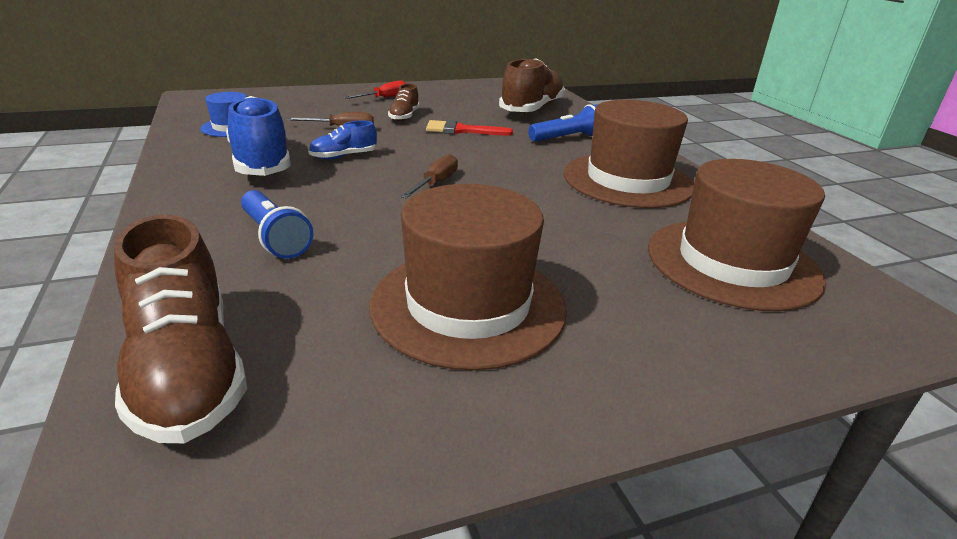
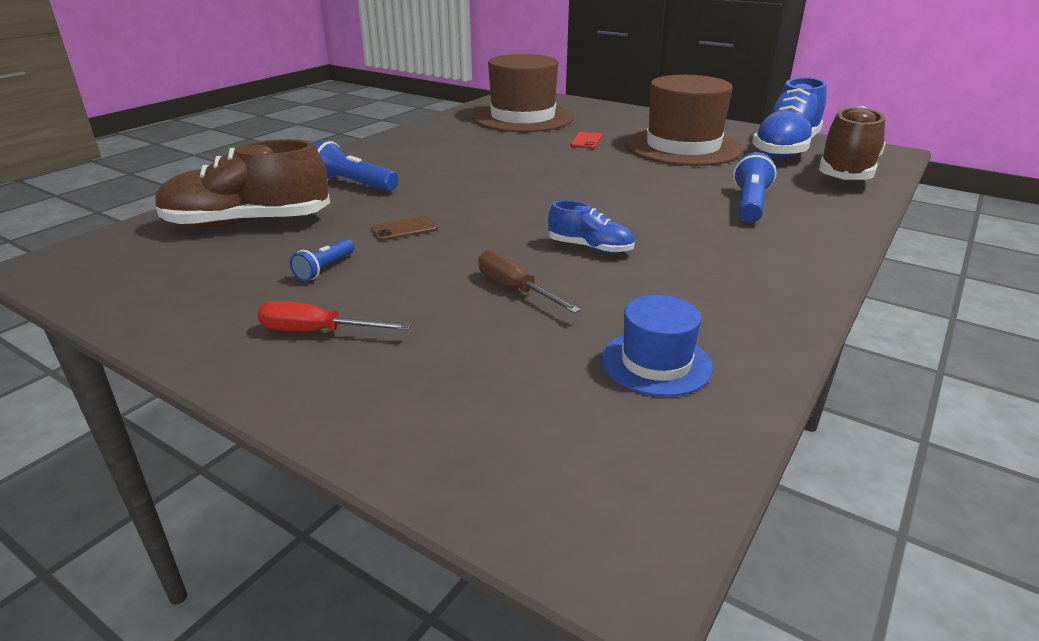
camera: 125 degrees left, 0 degrees up
blue shoe [226,96,291,176] -> blue shoe moved to [752,77,827,158]
brown shoe [388,84,419,121] -> none
brown screwdriver [400,154,458,198] -> none
red brush [426,120,513,136] -> brown phone [371,216,438,241]
brown hat [563,100,694,208] -> none
none -> blue flashlight [290,239,354,281]
none -> red phone [570,132,602,149]

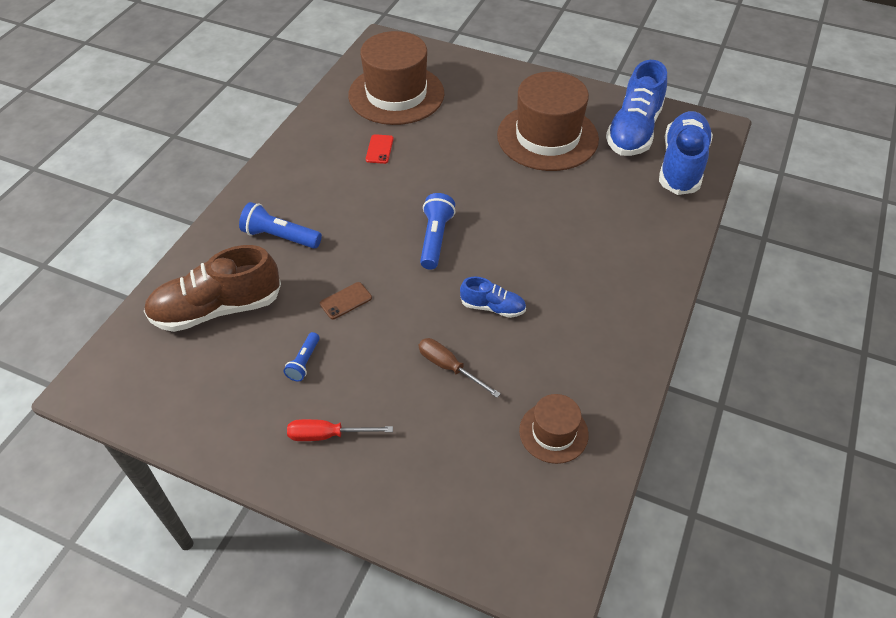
camera: 10 degrees left, 20 degrees up
red phone [570,132,602,149] -> red phone moved to [366,134,394,164]
blue hat [602,295,713,397] -> brown hat [519,394,589,464]
blue flashlight [733,152,777,223] -> blue flashlight moved to [420,193,456,269]
brown shoe [819,106,885,180] -> blue shoe [659,111,713,195]

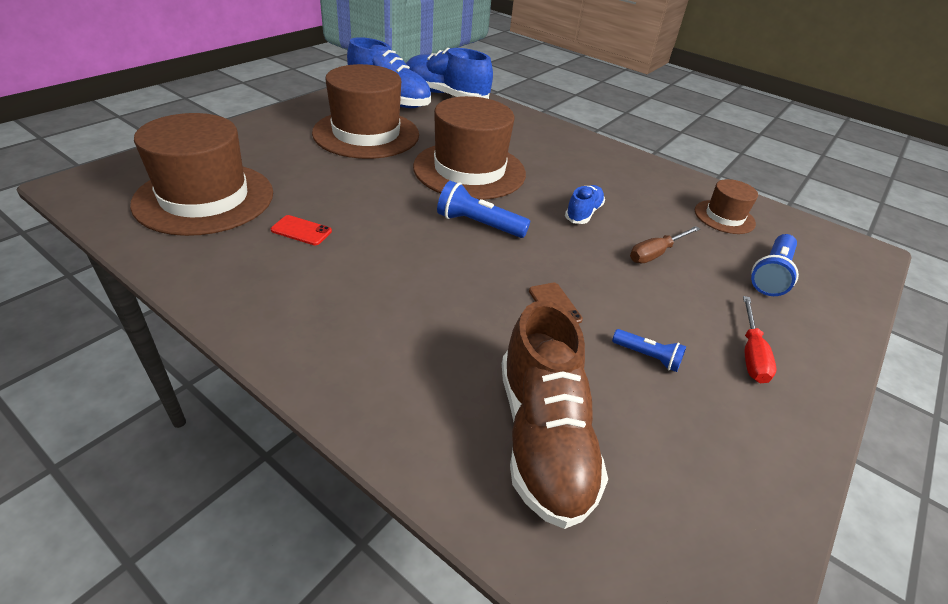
camera: 80 degrees left, 10 degrees down
blue flashlight [239,202,322,249] -> blue flashlight moved to [751,234,799,296]
none -> brown hat [413,96,526,200]

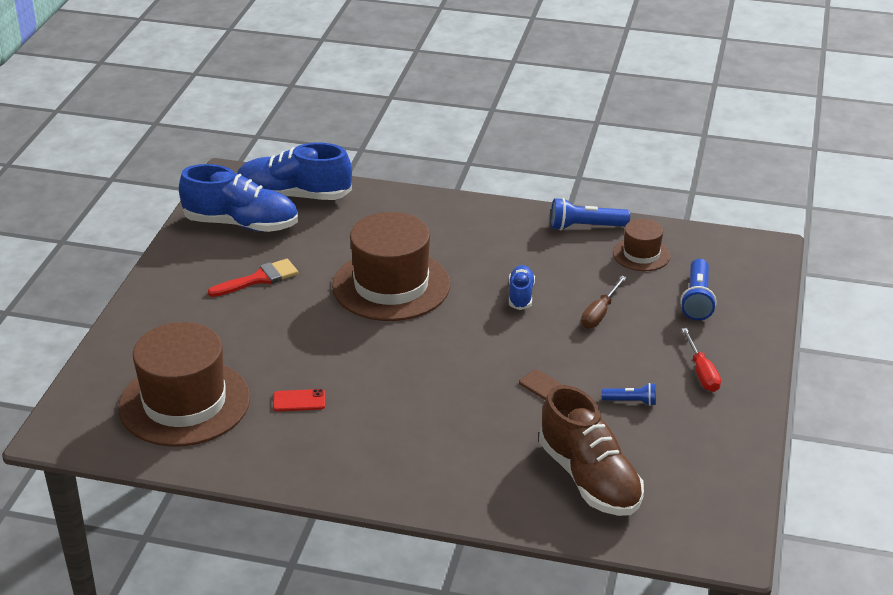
camera: 20 degrees left, 5 degrees down
brown hat [312,64,419,159] -> red brush [208,259,298,297]
blue flashlight [437,181,530,238] -> blue flashlight moved to [551,198,630,230]

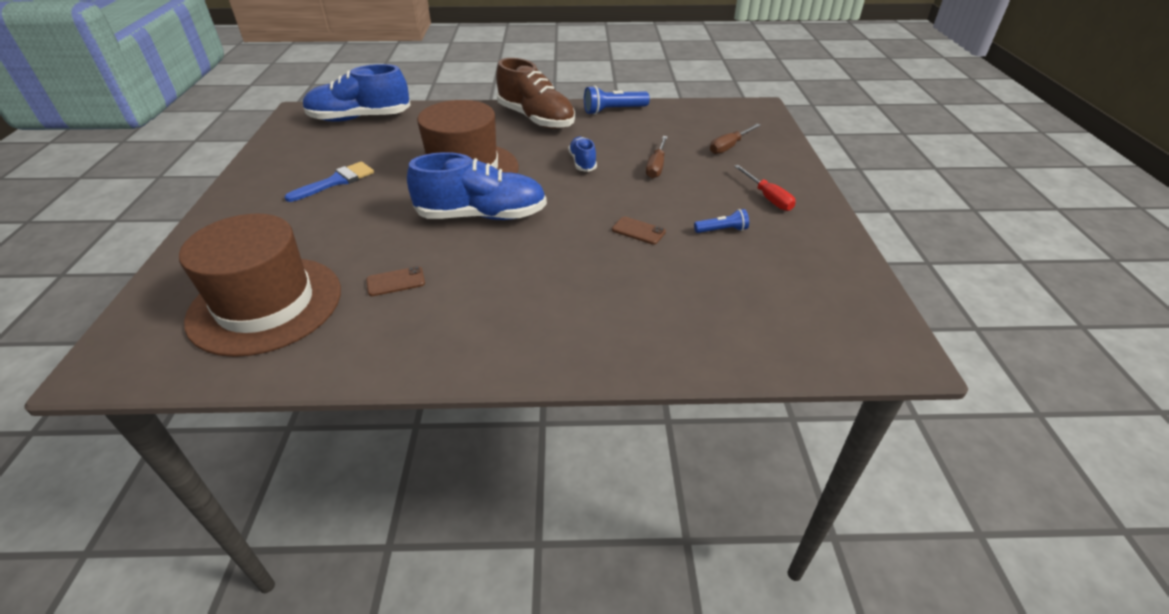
camera: 15 degrees left, 5 degrees up
blue shoe [179,164,298,232] -> blue shoe moved to [407,152,547,220]
red brush [208,259,298,297] -> blue brush [285,162,374,202]
red phone [273,389,325,411] -> brown phone [366,266,425,296]
brown shoe [539,385,644,516] -> brown shoe moved to [496,58,575,129]
brown hat [613,219,671,271] -> none
blue flashlight [680,259,716,320] -> brown screwdriver [710,124,761,154]

